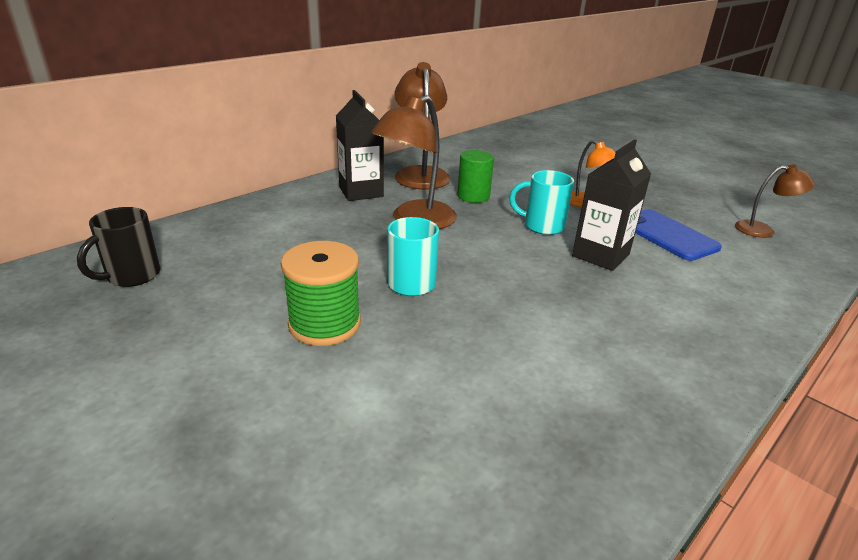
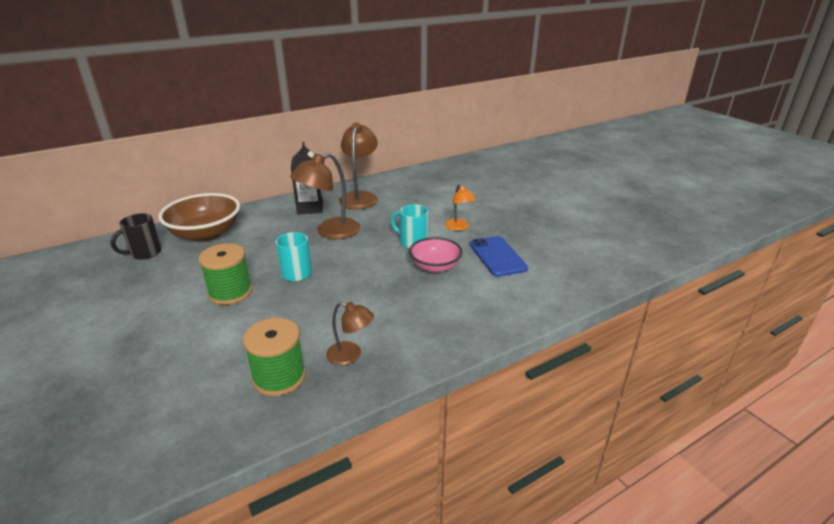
camera: 15 degrees right, 0 degrees up
green cylinder [457,150,494,203] -> none
black carton [572,139,651,271] -> pink bowl [409,237,463,273]
brown lamp [735,165,815,238] -> brown lamp moved to [326,302,374,365]
none -> brown bowl [158,193,240,242]
none -> green spool [243,318,306,396]

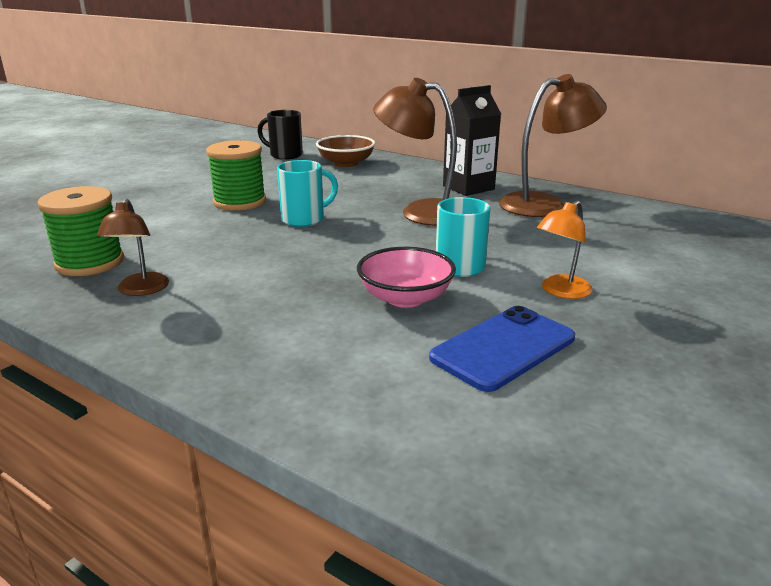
camera: 65 degrees right, 5 degrees down
brown bowl [158,193,240,242] -> brown bowl [316,135,375,167], size x0.63

